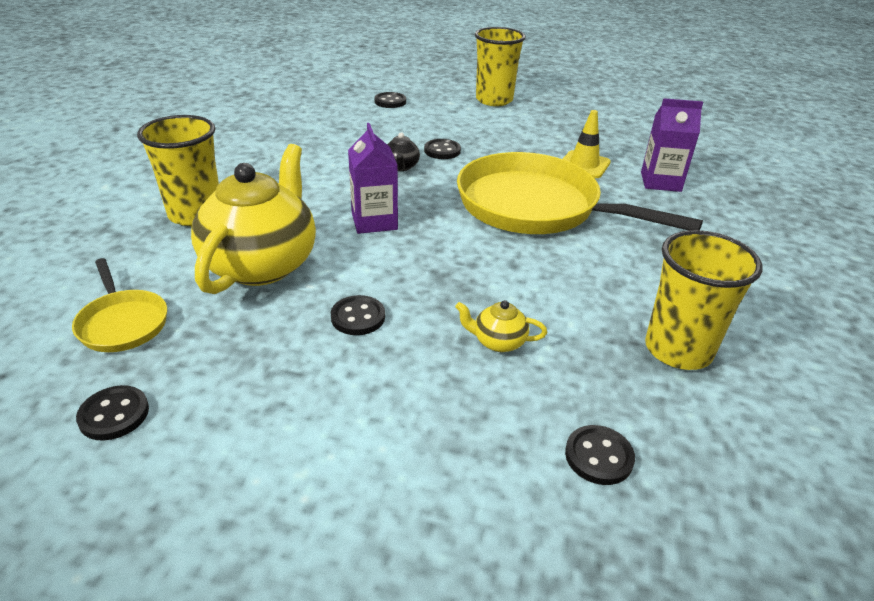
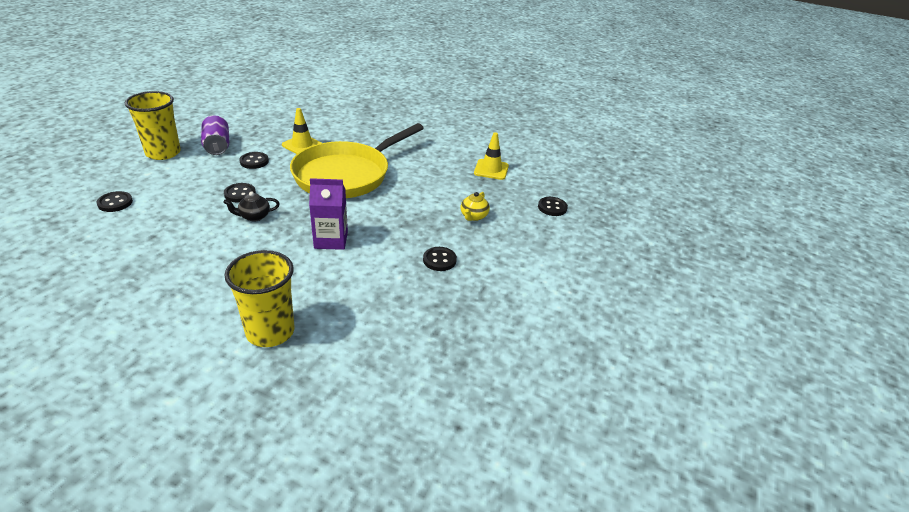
camera: 80 degrees left, 0 degrees up
yellow pan [72,258,167,352] -> none
black button [76,385,149,440] -> black button moved to [239,152,269,169]
yellow teapot [191,144,316,294] -> none
black teapot [387,132,420,171] -> black teapot turned 150 degrees clockwise [223,191,280,222]
purple carton [641,98,703,192] -> none
yellow cup [645,230,763,370] -> yellow traffic cone [474,132,509,180]
none -> purple can [201,115,229,155]

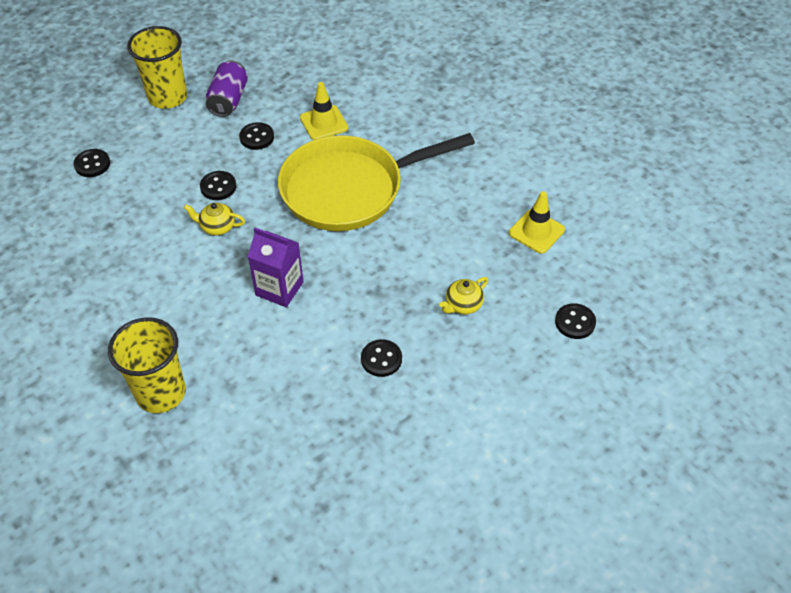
camera: 30 degrees right, 15 degrees up
black teapot [223,191,280,222] -> yellow teapot [184,203,245,235]

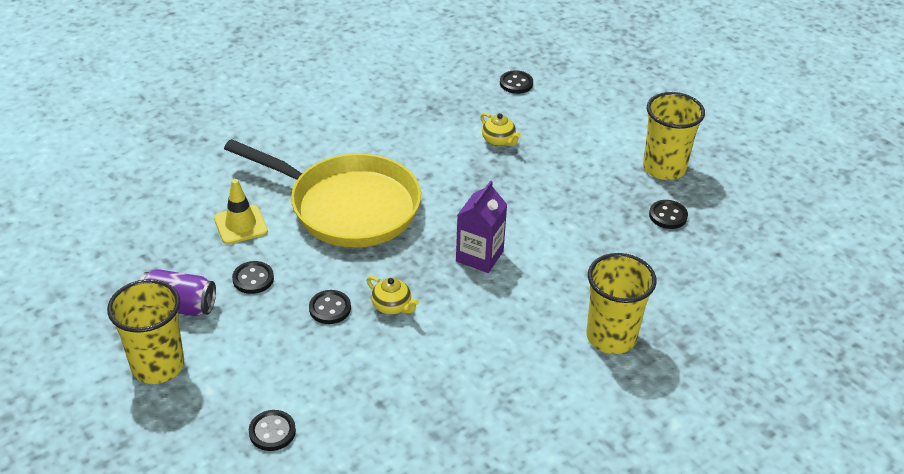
camera: 90 degrees left, 10 degrees down
yellow teapot [184,203,245,235] -> yellow teapot turned 60 degrees counterclockwise [366,276,419,314]
yellow pan [278,133,475,231] -> yellow pan turned 45 degrees counterclockwise [224,139,421,247]
black button [361,339,402,377] -> black button moved to [649,200,688,229]
yellow traffic cone [509,191,565,254] -> none
none -> yellow cup [643,92,705,180]

